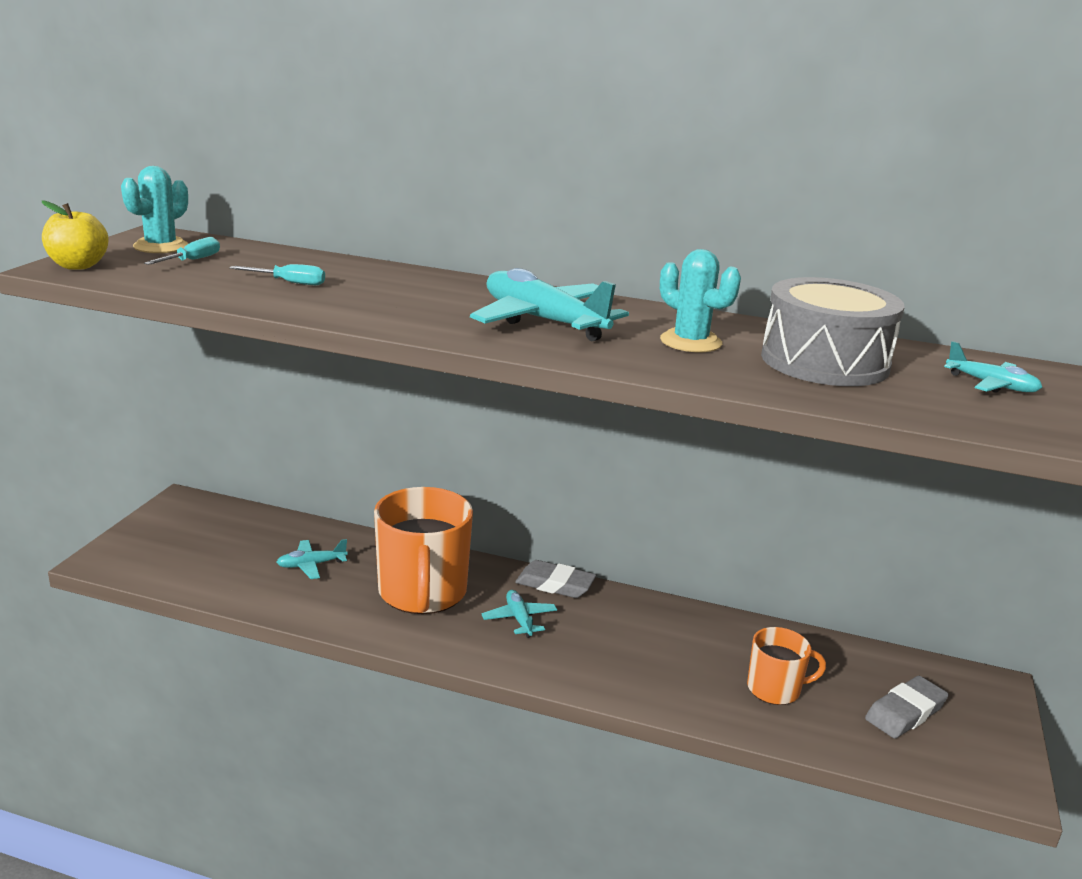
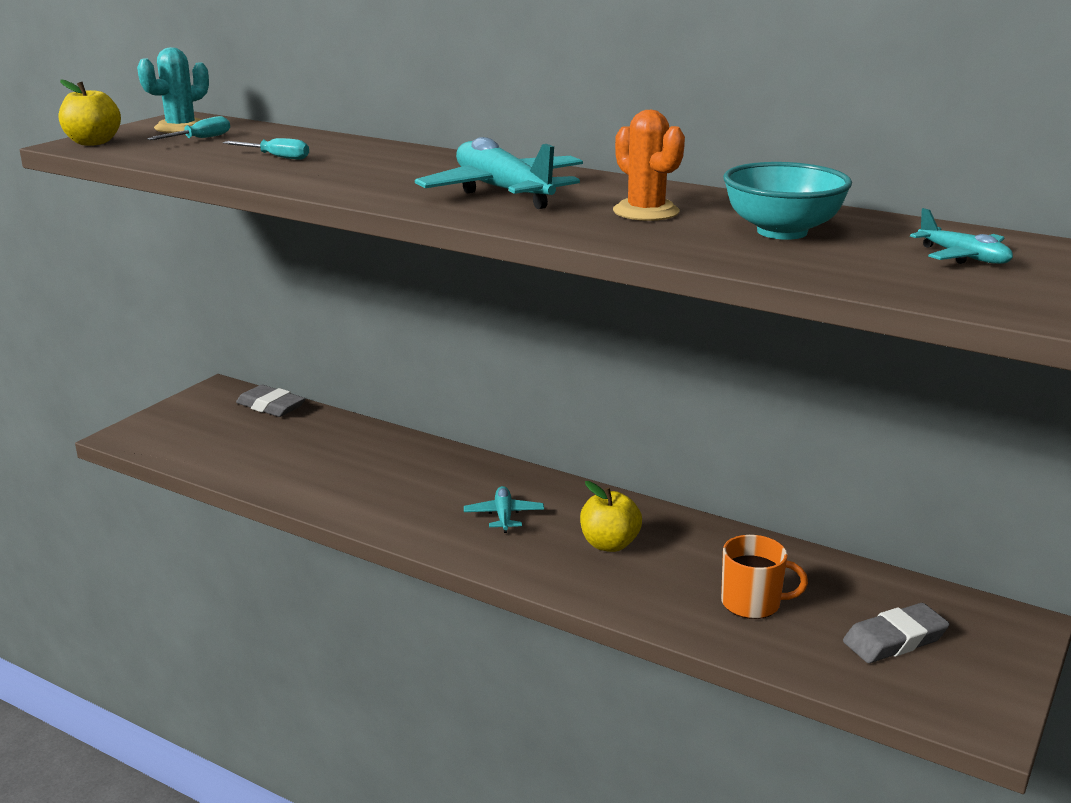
camera: 15 degrees right, 0 degrees up
turquoise plane [276,539,348,579] -> none
orange mug [374,487,473,614] -> none
grey eraser [515,560,596,598] -> grey eraser moved to [236,385,306,417]
turquoise cactus [660,249,741,352] -> orange cactus [613,110,685,221]
grey drum [761,277,905,386] -> turquoise bowl [723,162,852,240]
none -> yellow apple [580,481,642,552]

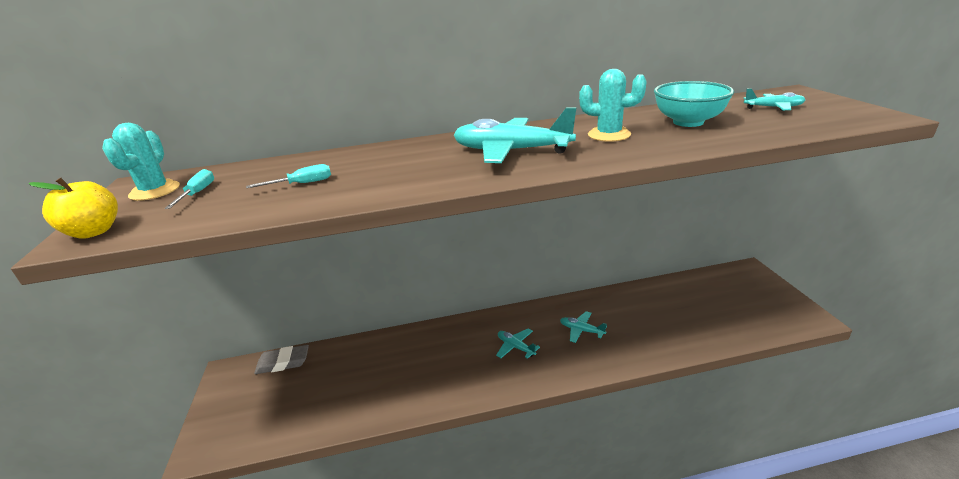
camera: 40 degrees left, 5 degrees up
yellow apple [580,481,642,552] -> turquoise plane [560,311,607,343]
orange cactus [613,110,685,221] -> turquoise cactus [579,69,646,142]
orange mug [721,535,808,619] -> none
grey eraser [843,603,950,663] -> none

